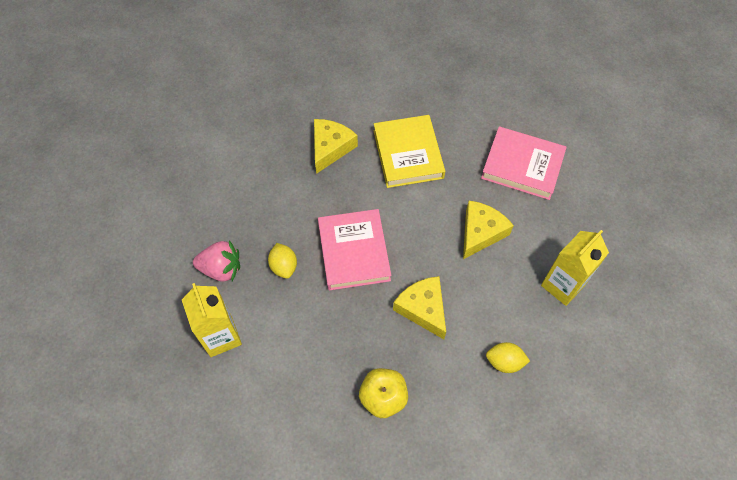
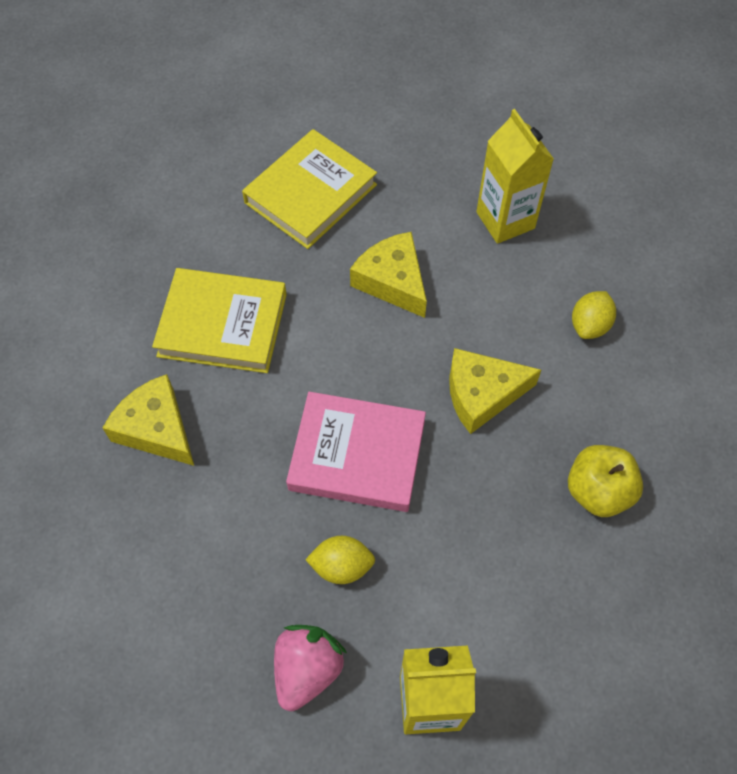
camera: 70 degrees left, 0 degrees up
pink book [481,126,567,200] -> yellow book [242,129,377,249]

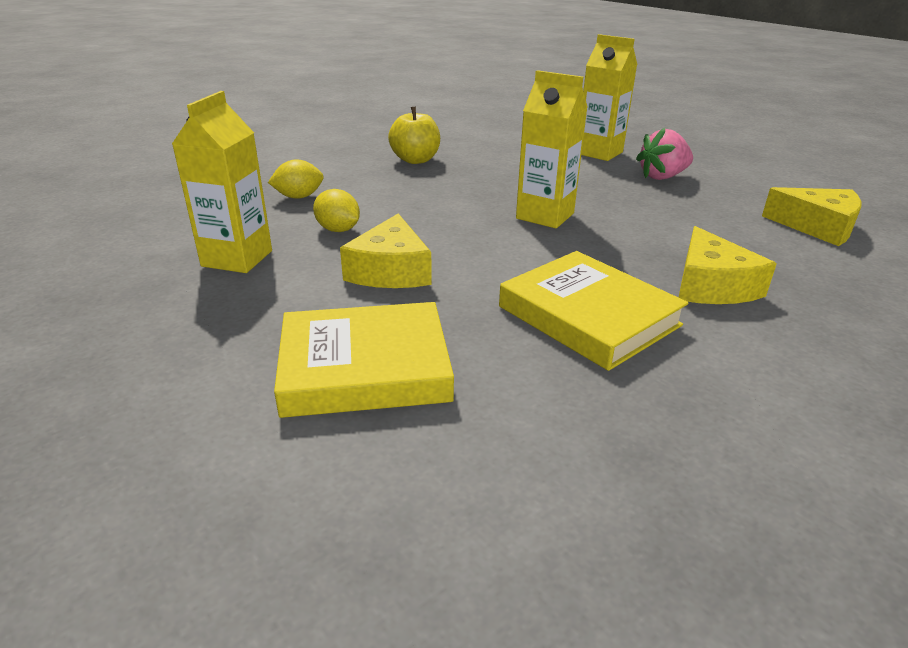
camera: 140 degrees left, 30 degrees down
pink book [286,392,426,512] -> yellow carton [516,70,588,228]
yellow lemon [305,536,375,584] -> yellow lemon moved to [313,189,360,232]
yellow cheese [449,348,541,434] -> yellow cheese moved to [762,187,862,246]

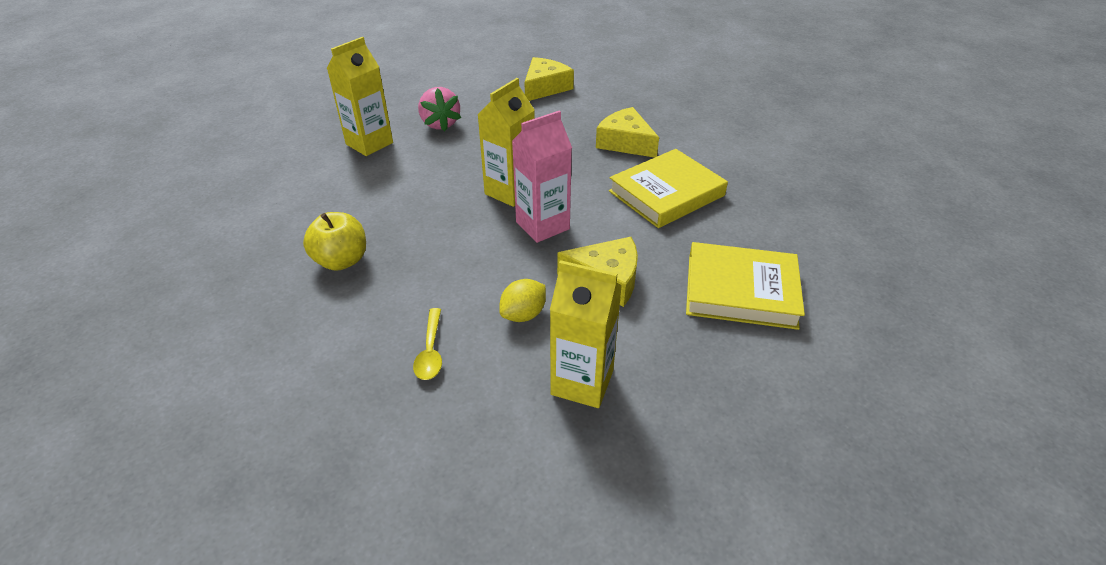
camera: 85 degrees left, 10 degrees up
yellow lemon [268,159,324,199] -> yellow spoon [413,308,442,380]
yellow book [274,302,454,418] -> yellow book turned 75 degrees counterclockwise [686,242,805,330]
yellow cheese [678,226,777,304] -> yellow cheese turned 135 degrees counterclockwise [596,107,659,158]
none -> pink carton [512,110,572,243]

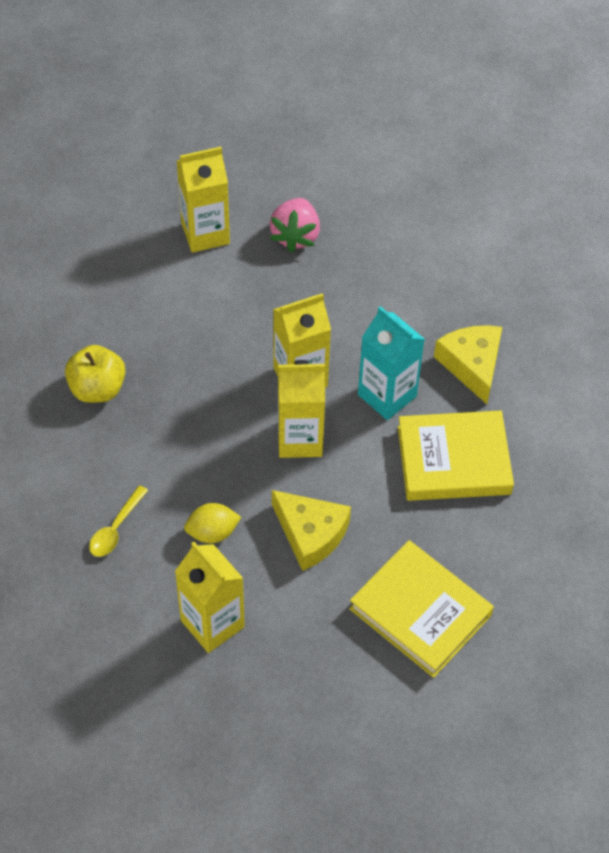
camera: 30 degrees right, 15 degrees up
pink carton [512,110,572,243] -> yellow carton [278,360,325,458]
yellow cheese [524,57,574,101] -> none
none -> turquoise carton [358,306,425,420]

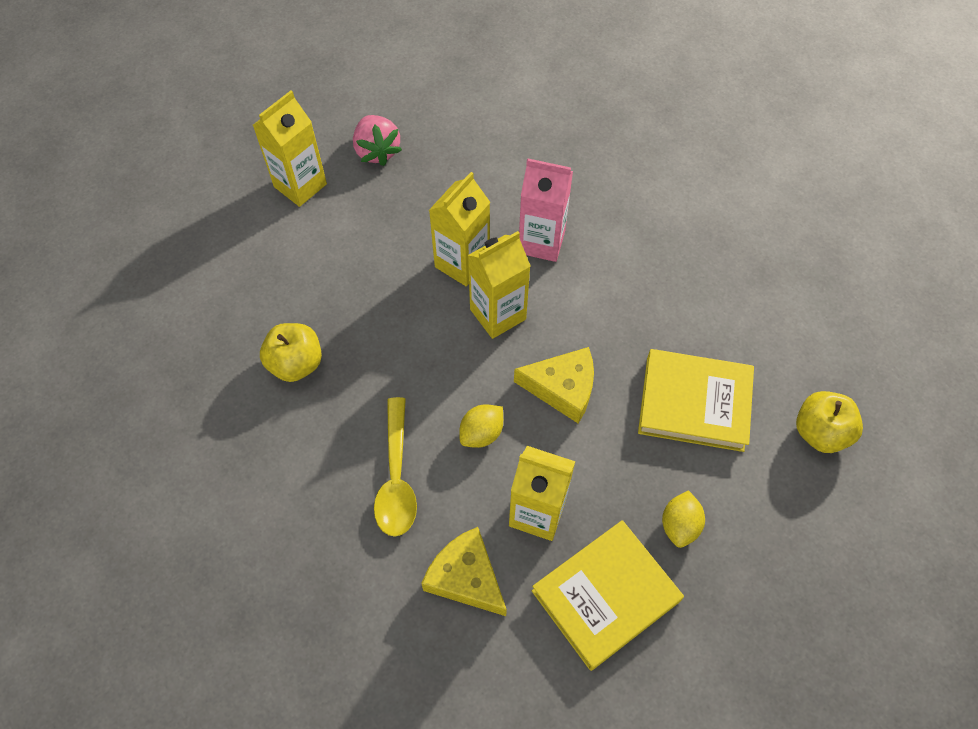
camera: 30 degrees left, 5 degrees up
yellow spoon [89,485,148,557] -> yellow spoon [374,397,417,537], size x1.62
turquoise carton [358,306,425,420] -> pink carton [519,158,573,262]
yellow book [398,410,514,501] -> yellow book moved to [532,520,684,671]
yellow cheese [434,325,502,404] -> yellow cheese moved to [421,527,507,616]
none -> yellow lemon [662,490,705,548]
none -> yellow apple [796,391,863,453]

